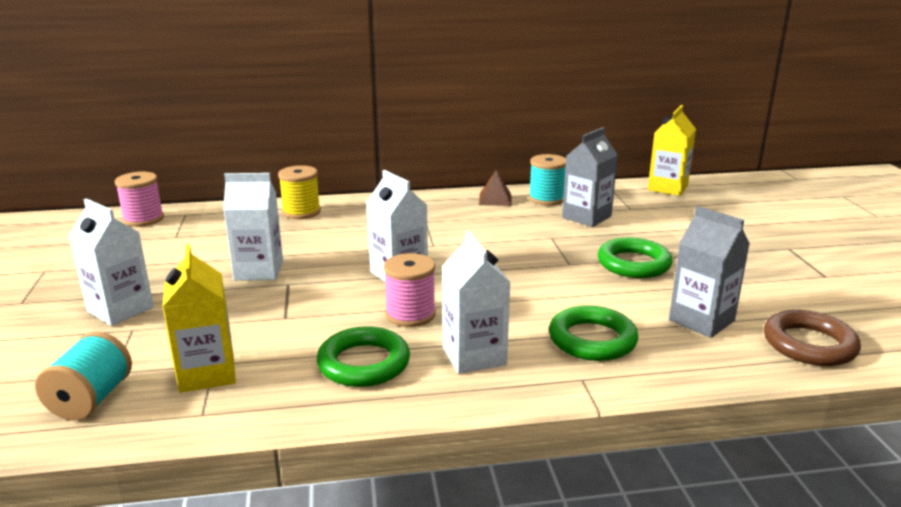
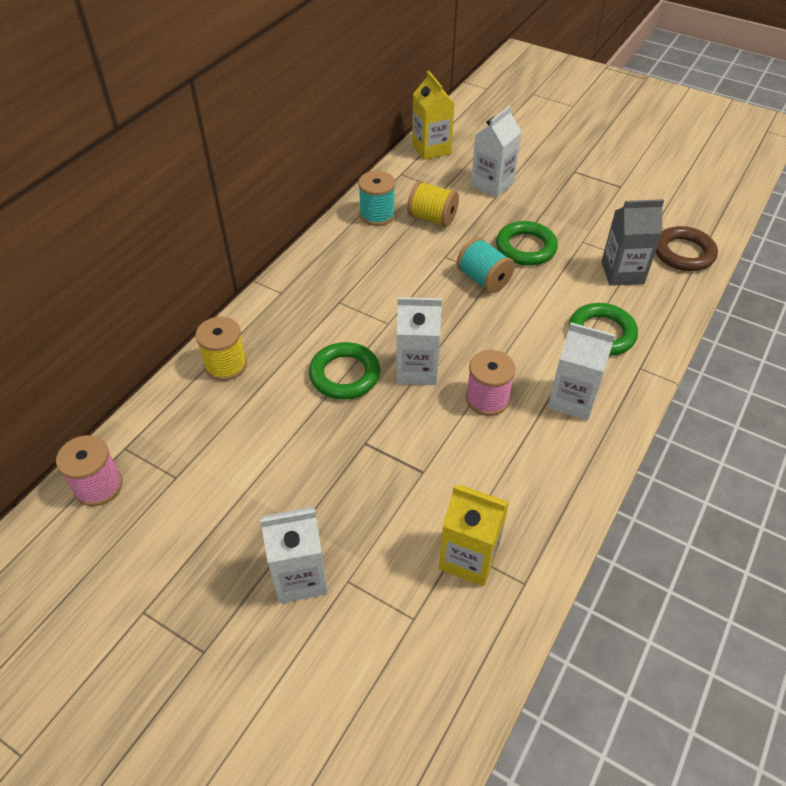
camera: 50 degrees left, 25 degrees up
turquoise spool [35,332,132,421] -> turquoise spool moved to [456,237,515,293]
white carton [223,173,283,281] -> white carton moved to [471,106,522,197]
green ring [317,326,410,387] -> green ring moved to [309,342,380,399]
brown pyramid [479,170,512,206] -> none
grey carton [562,127,618,227] -> yellow spool [407,181,459,227]

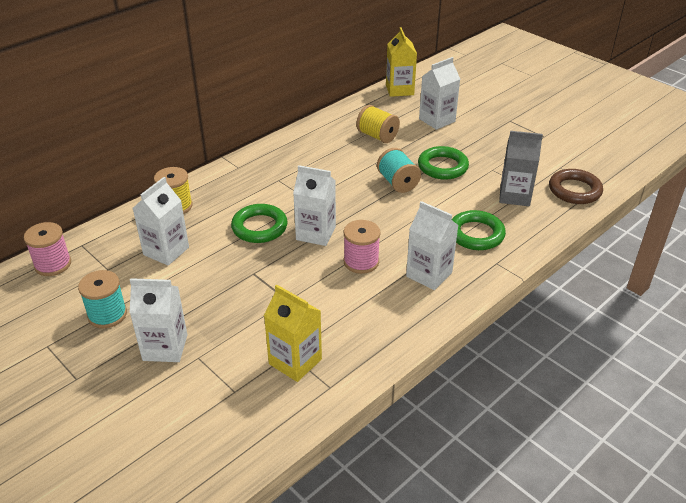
camera: 15 degrees right, 10 degrees down
turquoise spool [358,171,395,226] -> turquoise spool moved to [78,270,127,328]
none -> white carton [133,177,189,266]

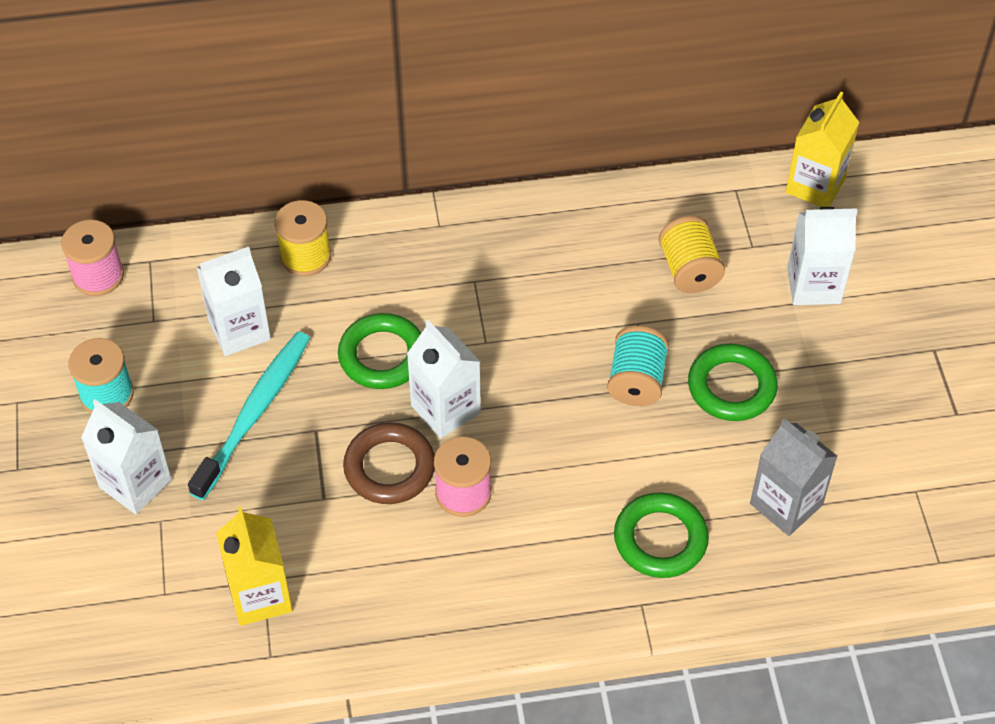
camera: 35 degrees right, 15 degrees up
white carton [406,201,458,290] -> none
brown ring [549,169,603,204] -> brown ring moved to [343,422,435,504]
none -> turquoise toothbrush [188,331,310,500]

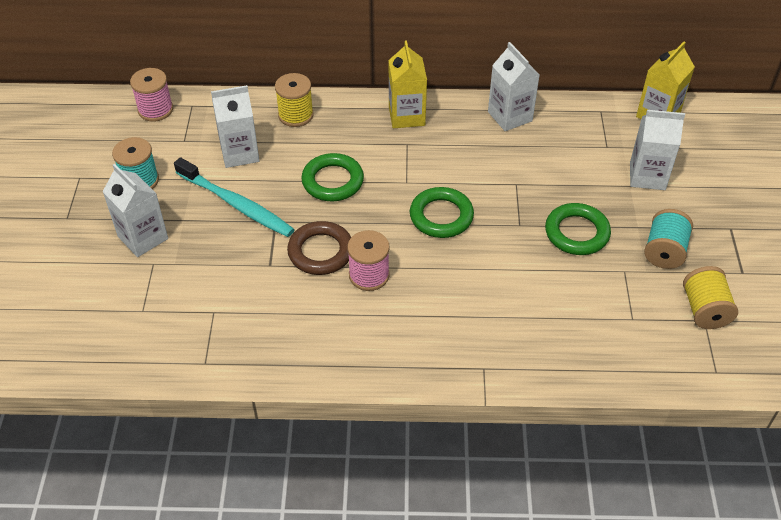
camera: 10 degrees right, 5 degrees down
turquoise toothbrush [188,331,310,500] -> turquoise toothbrush turned 90 degrees clockwise [174,157,295,237]
yellow carton [216,507,293,626] -> yellow carton moved to [389,41,427,128]
white carton [407,320,481,438] -> white carton moved to [488,42,540,131]
turquoise spool [607,326,669,406] -> turquoise spool moved to [644,209,693,269]
green ring [614,492,709,578] -> green ring moved to [410,187,474,238]
yellow spool [659,216,725,293] -> yellow spool moved to [683,266,738,329]
grey carton [750,418,838,536] -> none

